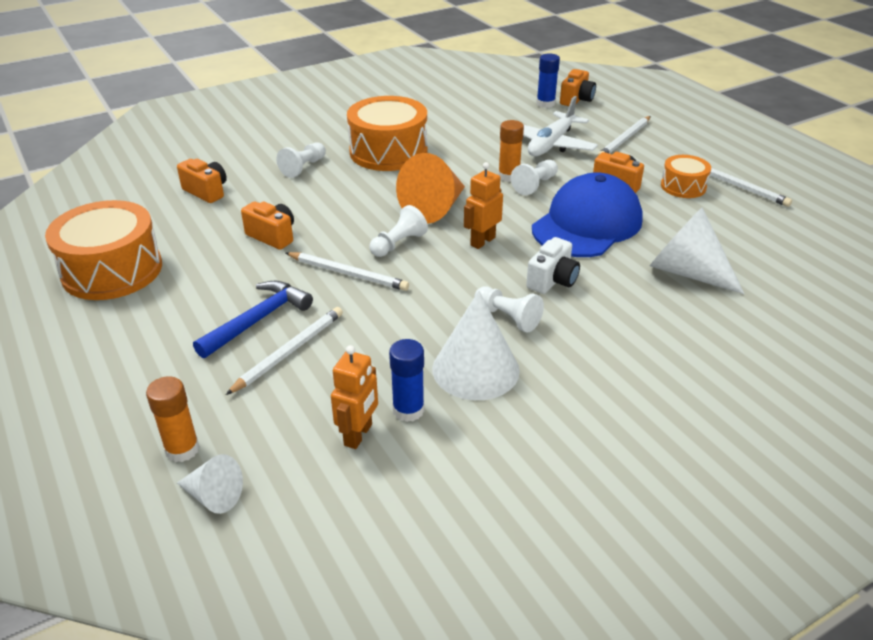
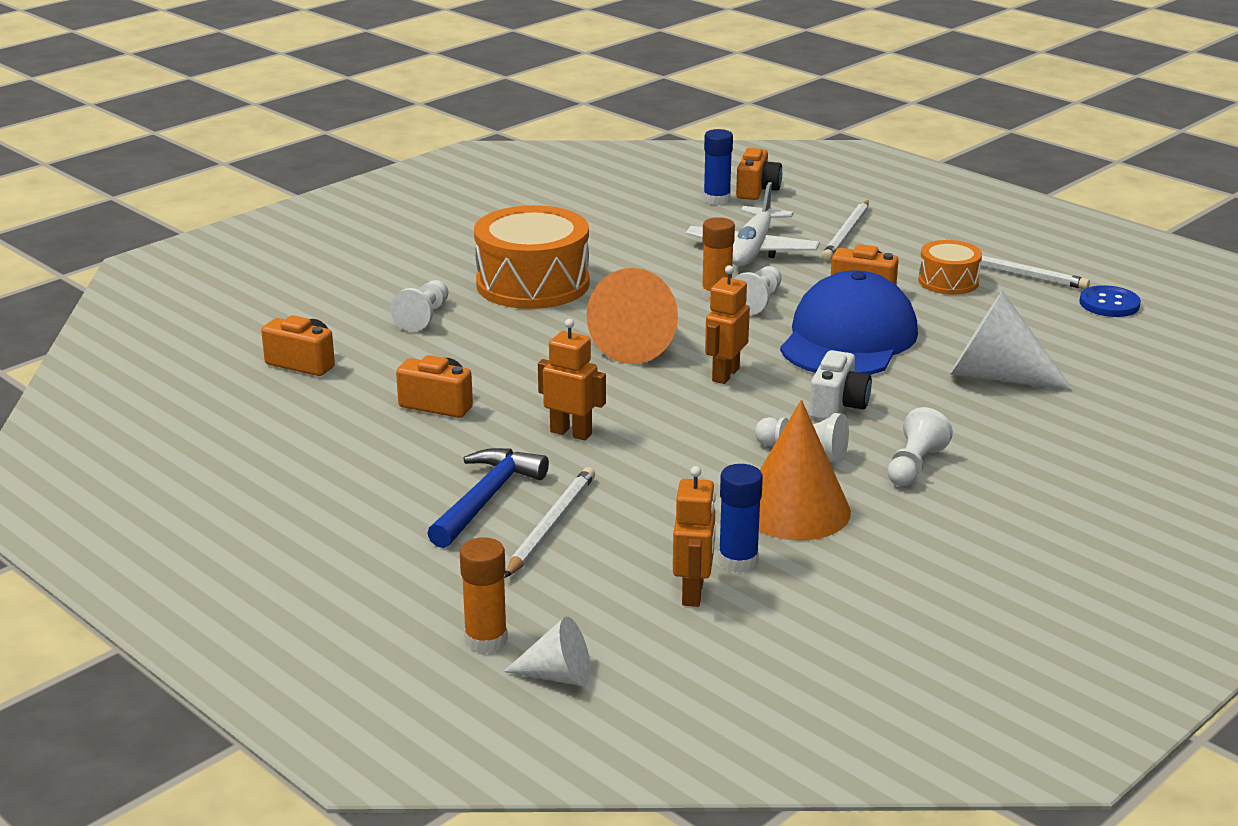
camera: 15 degrees left, 10 degrees down
orange drum [45,200,162,300] -> none
white pencil [286,252,409,291] -> orange robot [538,319,606,441]
white pawn [369,205,428,257] -> white pawn moved to [887,407,953,486]
white cone [432,291,520,400] -> orange cone [759,400,851,541]
none -> blue button [1079,285,1141,317]

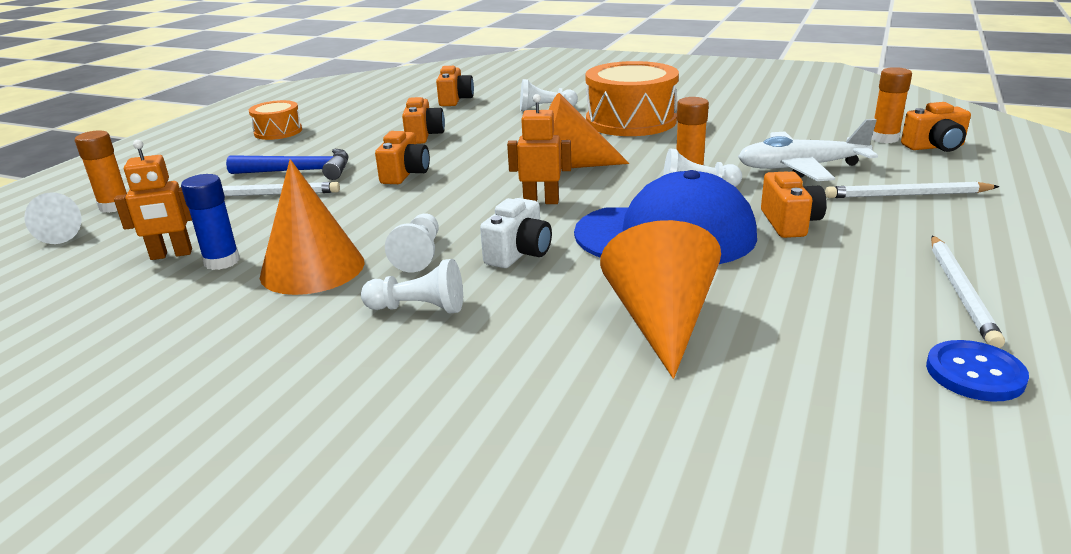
camera: 70 degrees right, 0 degrees up
orange robot [538,319,606,441] -> orange camera [375,131,430,184]
blue glue stick [703,129,733,205] -> orange glue stick [872,67,912,143]
white camera [809,350,872,420] -> white camera turned 60 degrees counterclockwise [480,198,552,268]
orange drum [918,240,982,295] -> orange drum moved to [249,100,302,140]
white cone [950,290,1073,391] -> orange cone [600,220,721,379]

